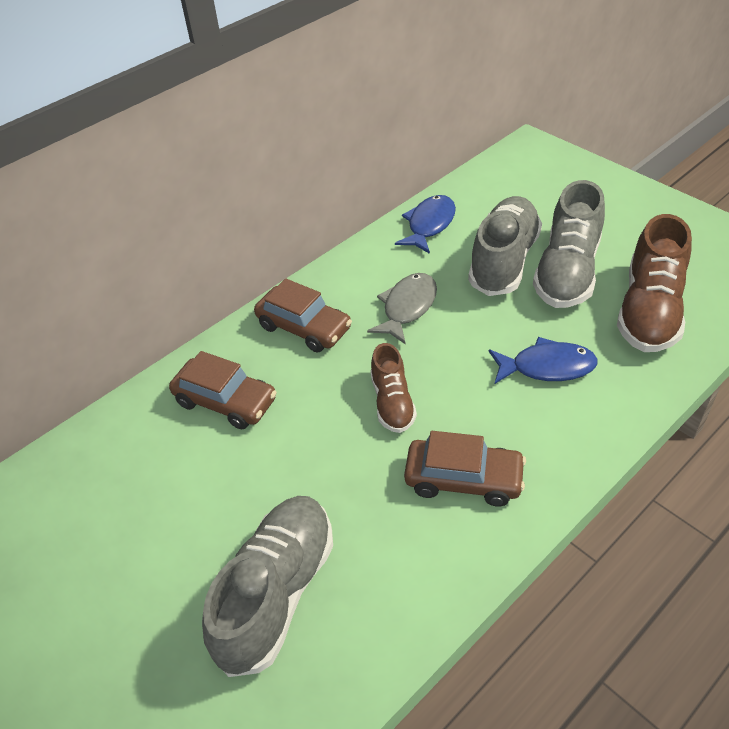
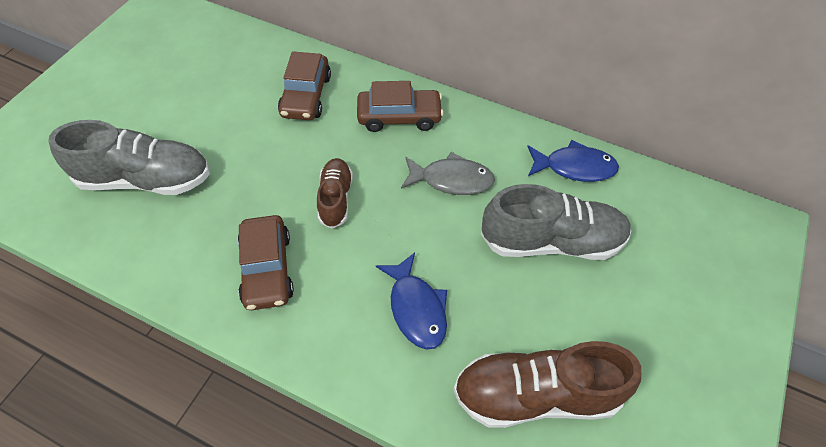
camera: 65 degrees right, 10 degrees up
brown car [254,278,352,353] -> brown car turned 105 degrees counterclockwise [357,81,444,132]
brown shoe [370,343,417,433] -> brown shoe turned 120 degrees clockwise [317,158,353,229]
grey shoe [533,180,605,308] -> none

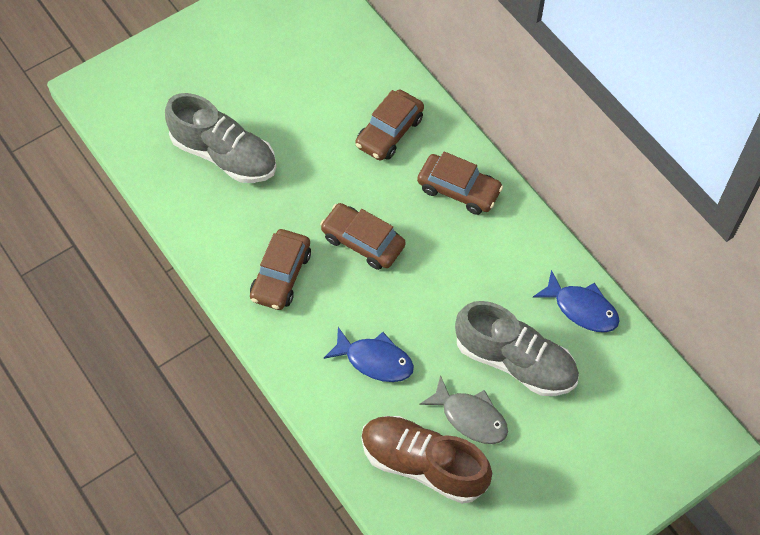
camera: 30 degrees right, 5 degrees up
brown shoe [317,158,353,229] -> brown car [320,203,406,270]
blue fish [376,252,447,350] -> blue fish turned 75 degrees counterclockwise [324,327,414,382]
grey fish [401,152,495,195] -> grey fish moved to [419,375,508,444]

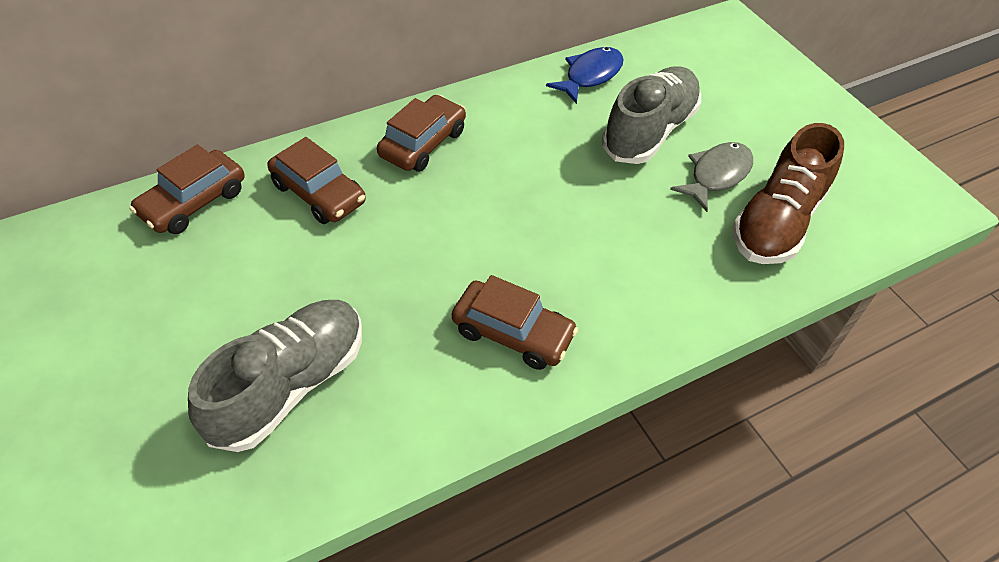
camera: 85 degrees left, 10 degrees down
brown car [320,203,406,270] -> brown car moved to [130,144,244,234]
blue fish [324,327,414,382] -> none

